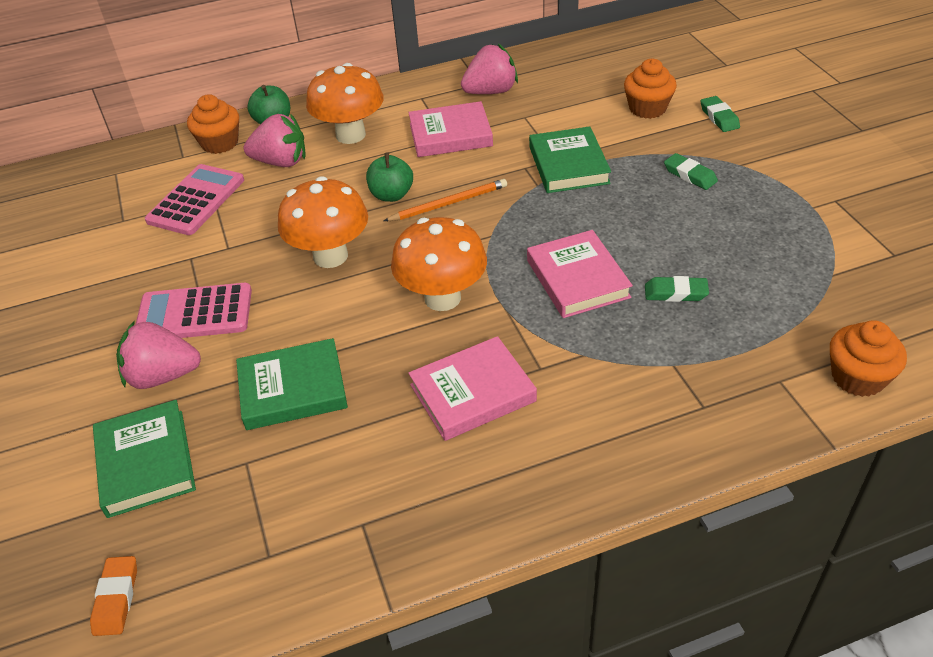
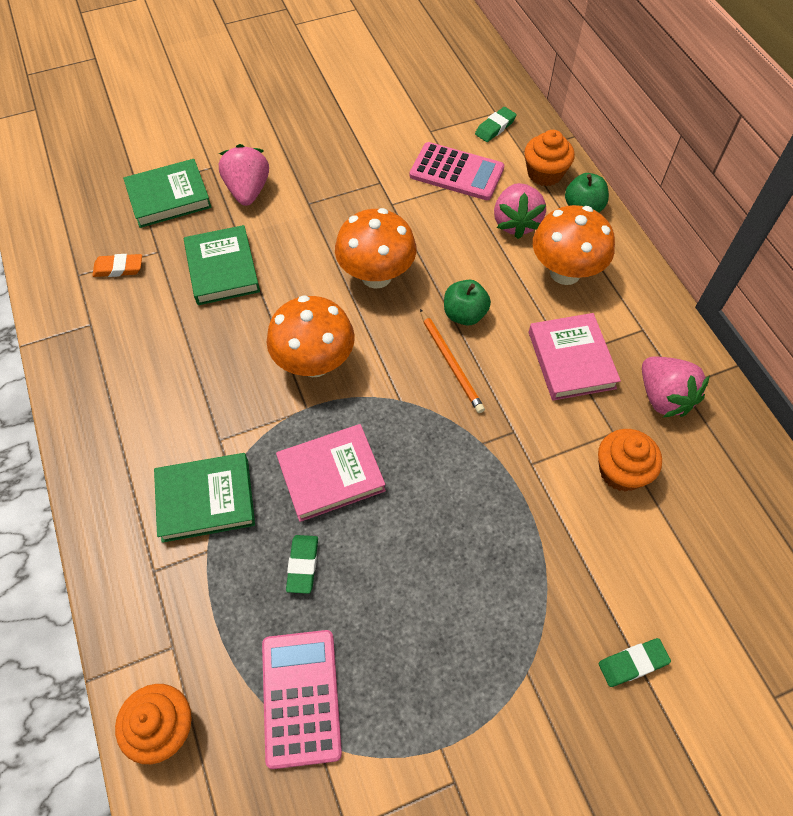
camera: 85 degrees right, 15 degrees up
orange eraser [90,556,137,636] -> orange eraser moved to [92,254,142,277]
pink calculator [136,283,252,338] -> pink calculator moved to [262,630,342,769]
pink book [408,336,537,441] -> none
green book [529,126,611,193] -> green book moved to [154,453,255,543]
orange cupcake [624,59,677,119] -> orange cupcake moved to [598,429,662,492]
green eraser [664,153,718,190] -> green eraser moved to [475,107,517,142]

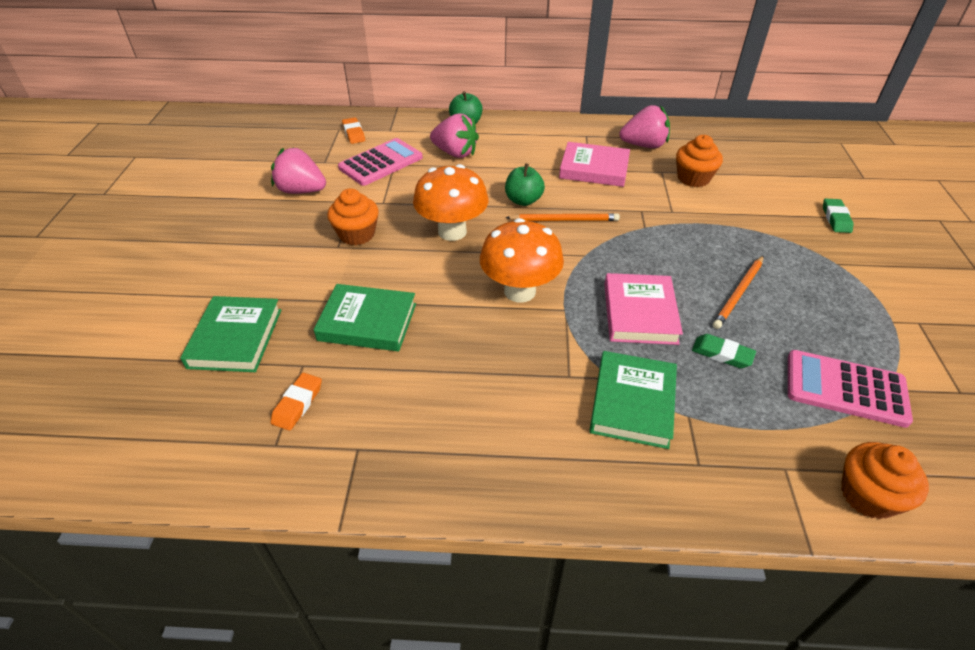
camera: 65 degrees left, 15 degrees down
pink strawberry [219,144,269,206] -> pink strawberry moved to [271,147,326,194]
green eraser [475,107,517,142] -> orange eraser [342,117,365,144]
orange cupcake [524,130,575,186] -> orange cupcake moved to [327,188,379,245]
orange mushroom [533,205,615,285] -> none
none -> orange pencil [713,255,764,329]

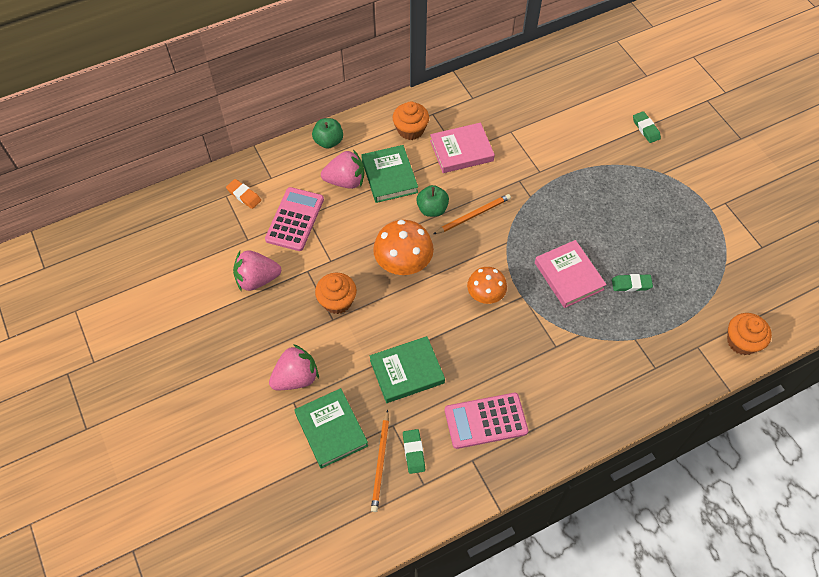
camera: 30 degrees left, 15 degrees up
orange eraser [271,373,322,431] -> green eraser [403,429,425,474]
orange mushroom [480,218,564,303] -> orange mushroom [467,267,507,304], size x0.66
green book [589,351,677,449] -> green book moved to [361,145,418,203]
pink strawberry [620,105,670,148] -> pink strawberry moved to [269,344,319,390]
orange cupcake [676,135,723,187] -> orange cupcake moved to [393,101,429,140]
orange pencil [713,255,764,329] -> orange pencil moved to [371,409,389,512]
pink calculator [788,350,913,428] -> pink calculator moved to [445,393,528,449]

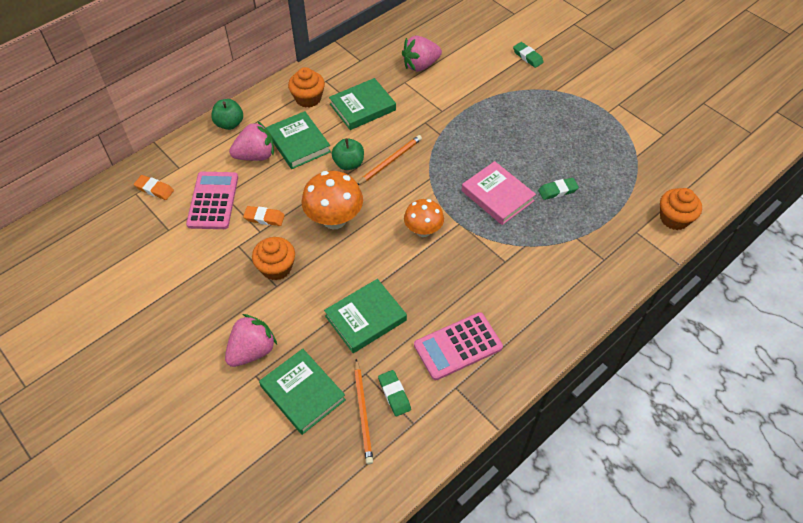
camera: 15 degrees left, 5 degrees down
pink strawberry [233,251,281,291] -> pink strawberry moved to [402,36,442,72]
pink book [430,123,495,173] -> green book [329,78,396,130]
none -> orange eraser [243,206,285,226]

